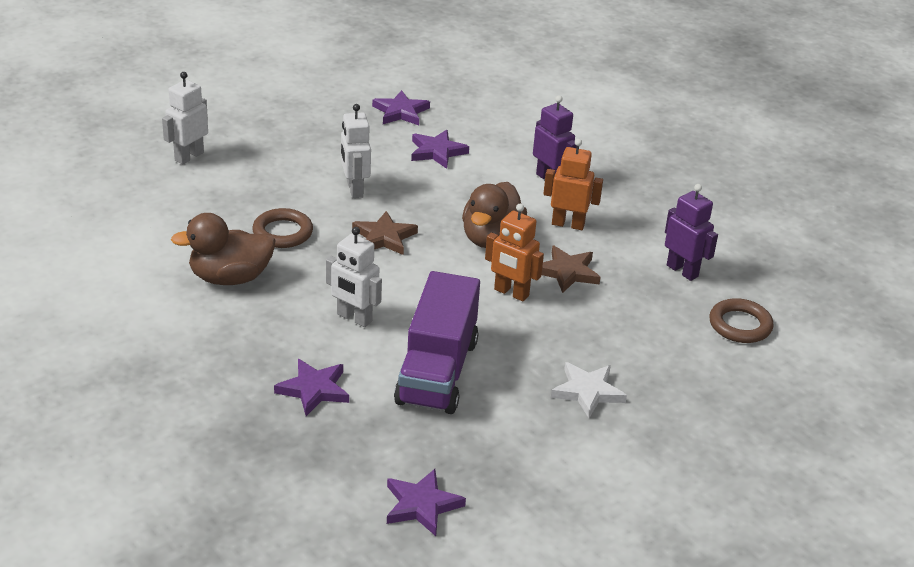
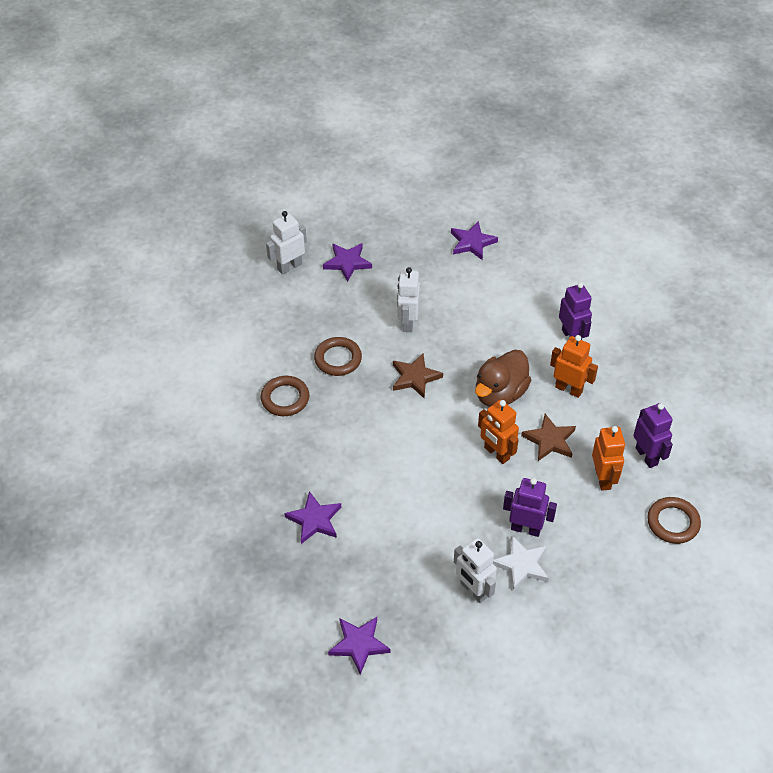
camera: 20 degrees right, 15 degrees up
brown duck [171,213,276,285] -> brown ring [261,376,309,416]
white robot [326,227,382,327] -> white robot moved to [454,538,497,603]
purple truck [394,271,480,414] -> none
purple star [411,130,469,169] -> purple star moved to [323,243,372,282]
none -> purple robot [503,478,557,537]
none -> orange robot [592,426,625,491]

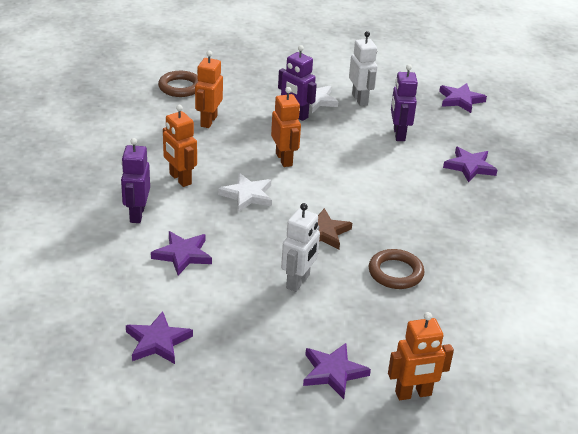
camera: 160 degrees left, 15 degrees down
brown ring [261,376,309,416] -> none
white robot [266,211,307,275] -> orange robot [388,312,454,400]
brown duck [475,350,531,407] -> white star [218,173,272,212]
brown star [521,414,576,461] -> none
purple robot [633,403,673,468] -> purple robot moved to [391,64,418,141]
none -> purple star [151,231,212,275]

